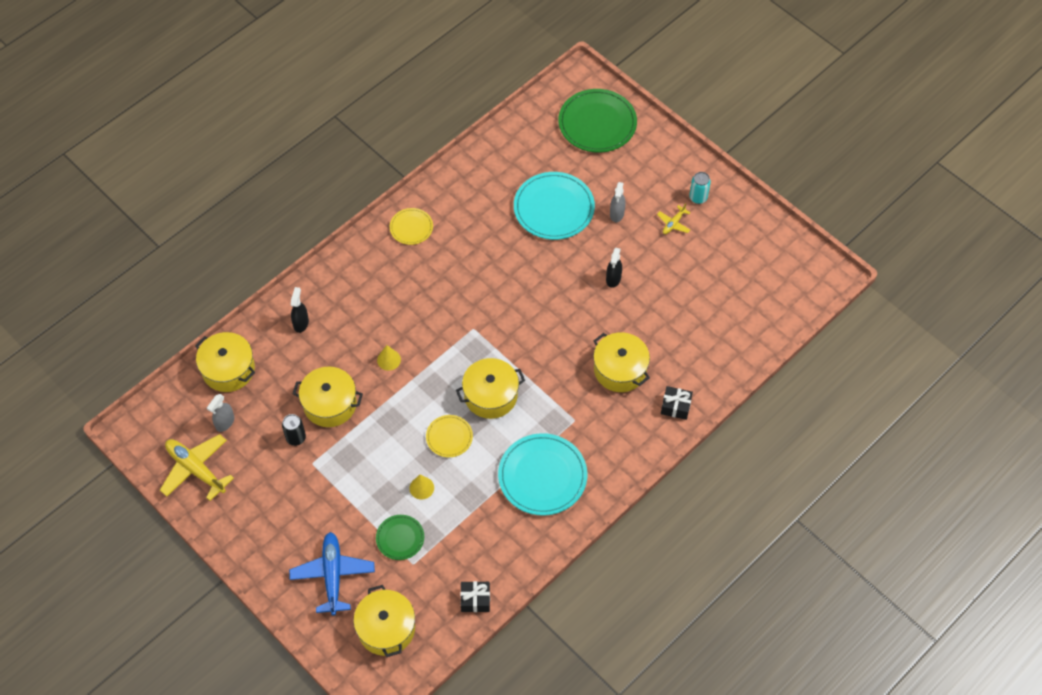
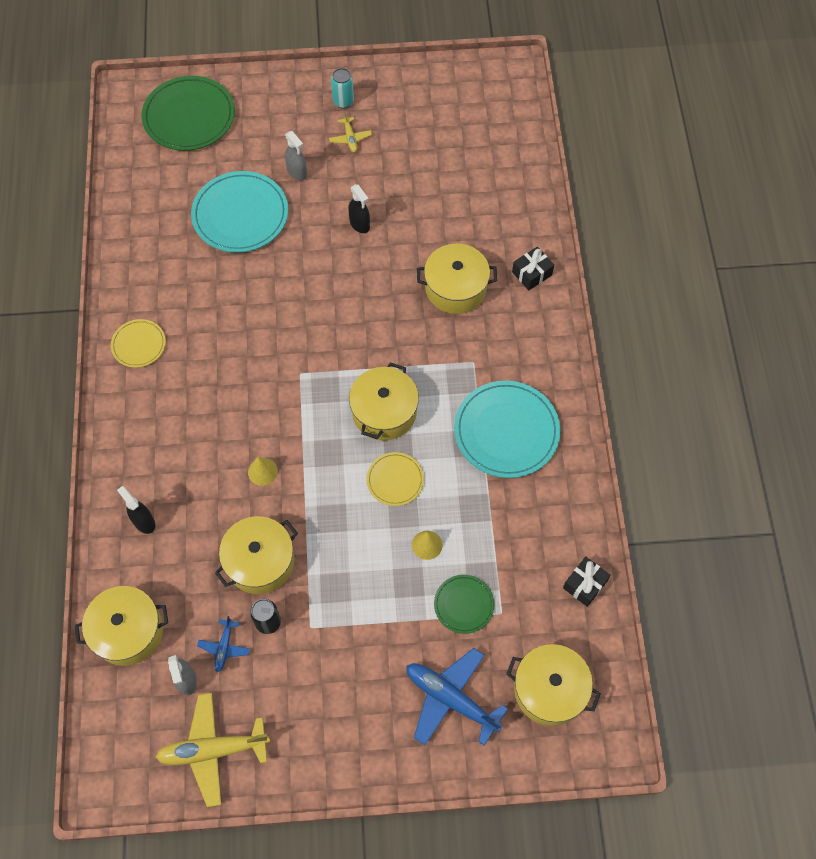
camera: 50 degrees left, 5 degrees up
none -> blue plane [197,616,250,672]

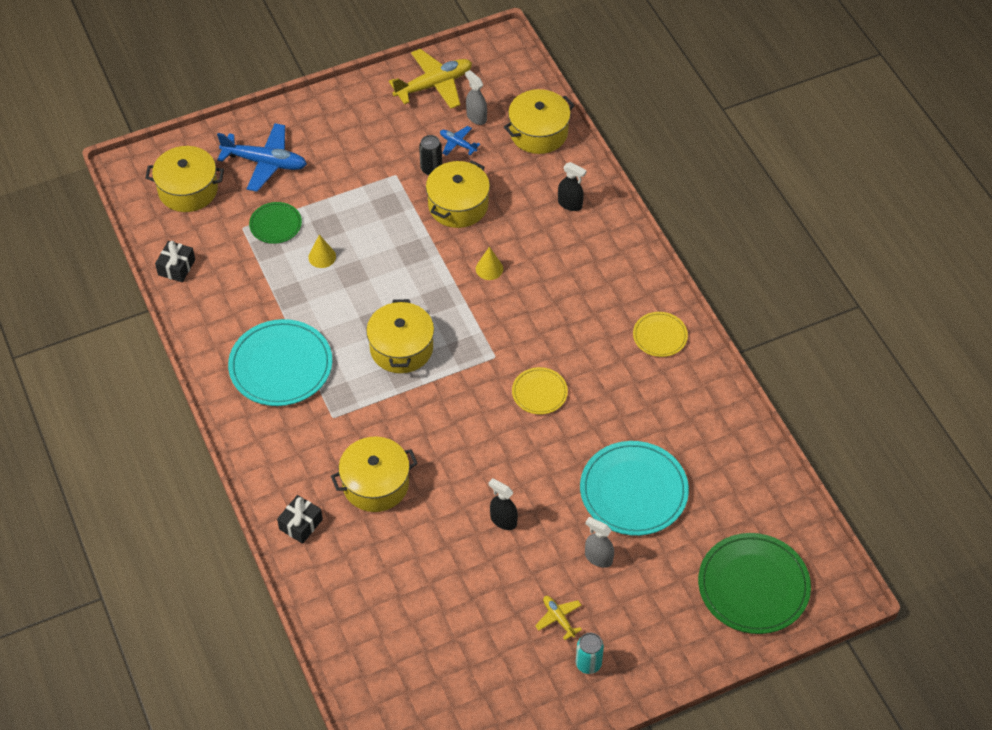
camera: 160 degrees right, 10 degrees down
blue plane [197,616,250,672] -> blue plane turned 45 degrees counterclockwise [440,126,480,156]
yellow plate [367,452,424,506] -> yellow plate moved to [512,367,568,414]

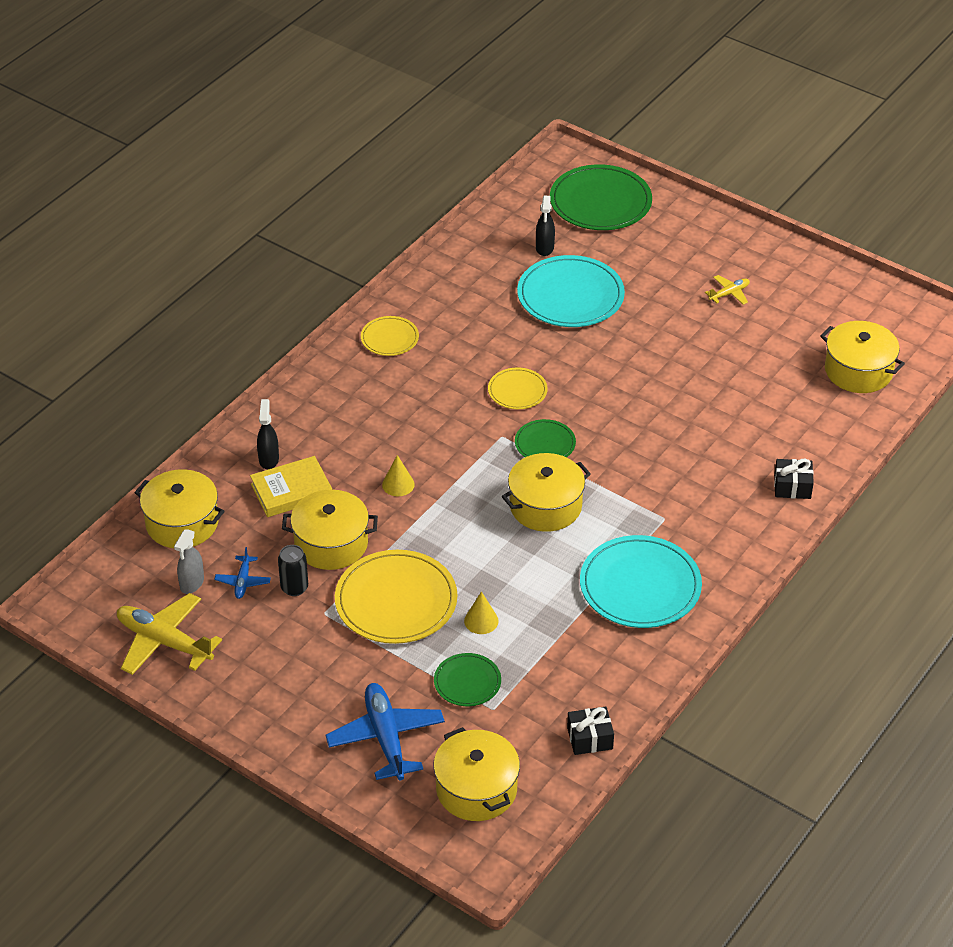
camera: 120 degrees left, 10 degrees down
yellow pot [331,437,418,512] -> yellow pot moved to [820,321,905,393]
black spray bottle [488,478,518,530] -> black spray bottle moved to [536,196,555,256]
yellow plane [535,596,582,640] -> yellow plane turned 150 degrees counterclockwise [705,275,750,305]
turquoise can [576,633,604,674] -> none
grey spray bottle [585,517,614,568] -> none
none -> yellow book [250,456,332,517]
none -> yellow plate [335,550,457,644]
none -> green plate [515,419,576,457]

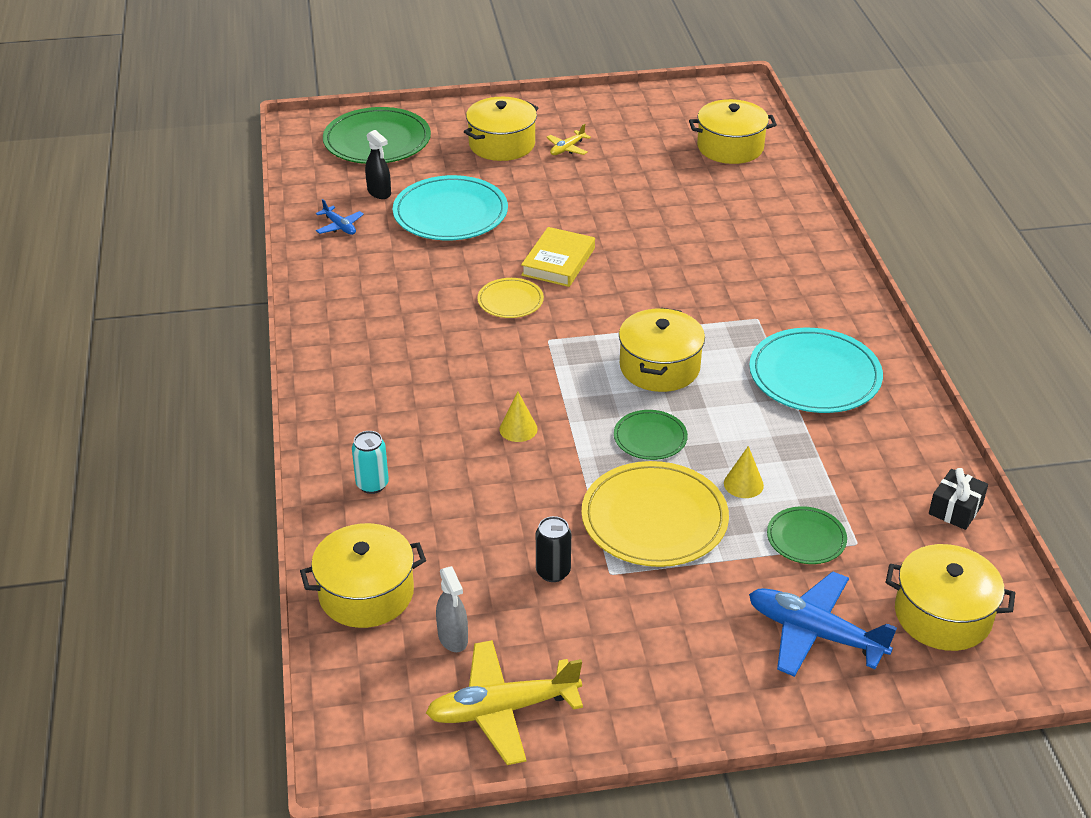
camera: 45 degrees left, 5 degrees down
blue plane [214,547,271,599] -> blue plane moved to [316,199,364,235]
yellow book [250,456,332,517] -> yellow book moved to [521,227,595,287]
black spray bottle [257,399,279,469] -> turquoise can [352,431,389,494]
yellow pot [282,490,378,570] -> yellow pot moved to [464,97,538,161]
yellow plate [361,316,419,356] -> none
green plate [515,419,576,457] -> green plate moved to [614,410,688,460]
yellow plane [705,275,750,305] -> yellow plane turned 150 degrees counterclockwise [546,124,591,155]
black gift [774,459,814,499] -> none

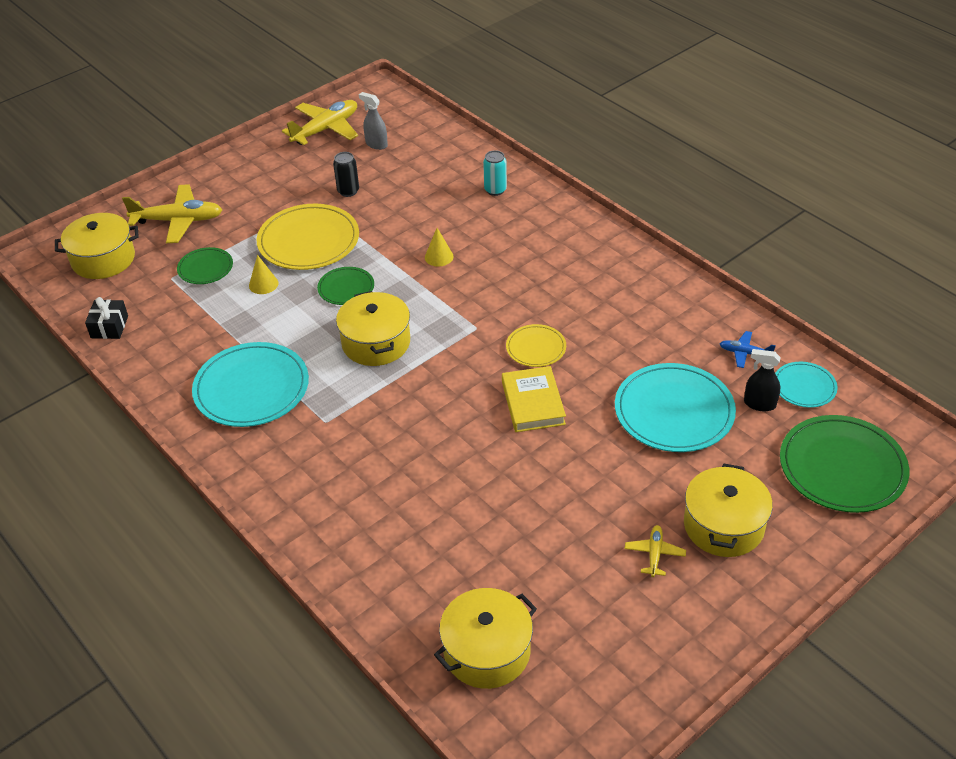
camera: 150 degrees right, 5 degrees up
yellow pot [300,523,426,628] -> none
blue plane [749,571,897,677] -> yellow plane [122,184,222,243]
none -> turquoise plate [775,362,838,408]

